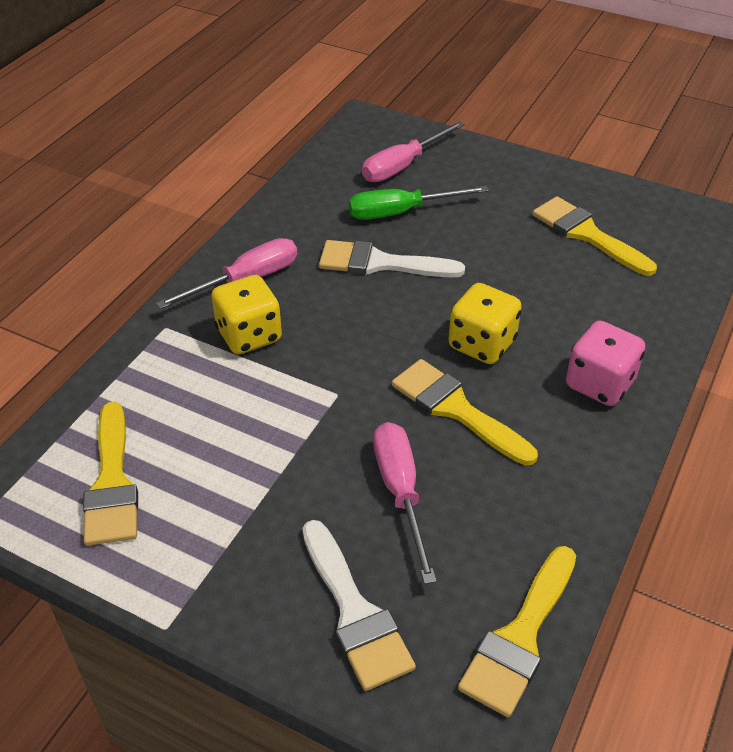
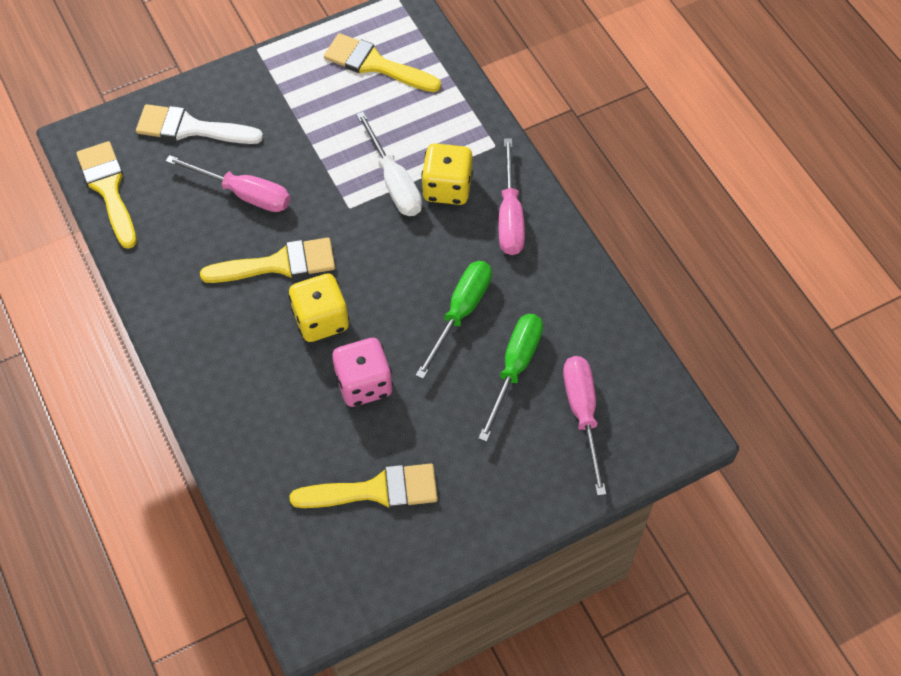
camera: 125 degrees right, 15 degrees up
white brush [319,240,465,277] -> green screwdriver [416,261,492,379]
pink dice [566,321,645,406] -> pink dice moved to [332,338,393,407]
none -> white screwdriver [356,112,422,216]

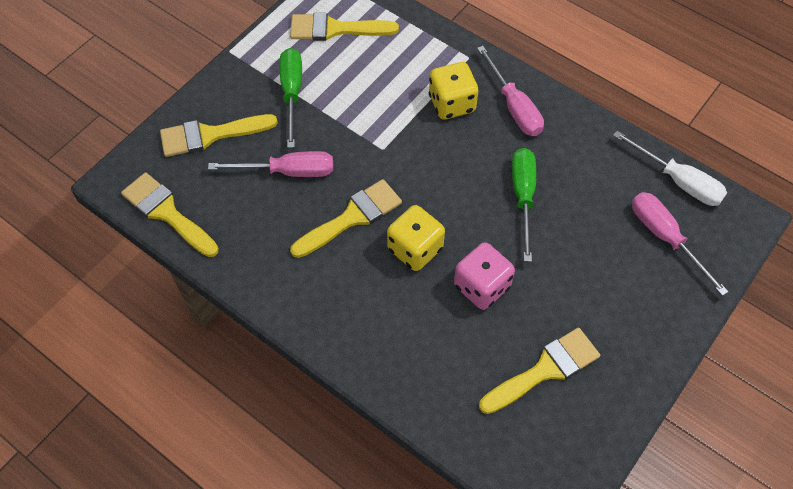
camera: 25 degrees left, 0 degrees up
white brush [136,104,263,144] -> yellow brush [160,114,278,157]
white screwdriver [356,112,422,216] -> white screwdriver moved to [613,131,727,206]
green screwdriver [478,314,543,442] -> green screwdriver moved to [280,48,302,148]

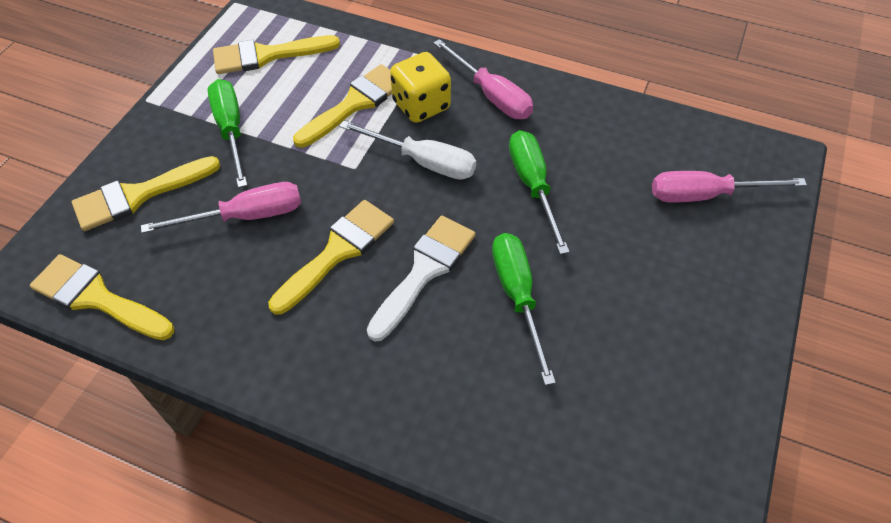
camera: 15 degrees left, 5 degrees down
yellow dice [387,205,445,271] -> white brush [367,216,476,342]
pink dice [454,242,515,310] -> green screwdriver [492,233,556,385]
yellow brush [479,328,600,414] -> yellow brush moved to [293,64,392,148]
white screwdriver [613,131,727,206] -> white screwdriver moved to [339,121,476,180]
pink screwdriver [632,192,729,296] -> pink screwdriver turned 45 degrees counterclockwise [652,171,807,203]

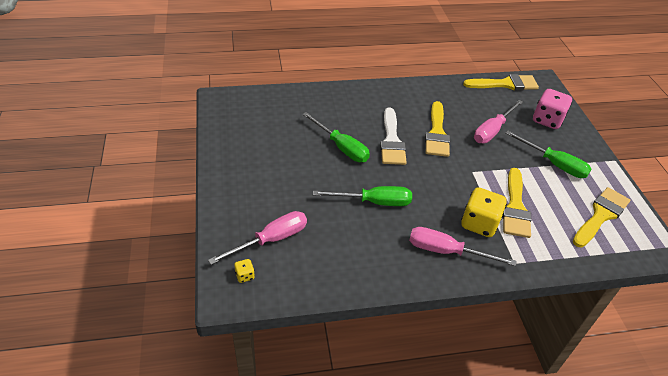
camera: 145 degrees right, 10 degrees down
yellow brush [72,156,221,231] -> pink dice [533,89,572,129]
white screwdriver [339,121,476,180] -> none
green screwdriver [509,130,569,254] -> green screwdriver turned 45 degrees counterclockwise [313,186,412,206]
none -> yellow dice [234,259,255,283]

